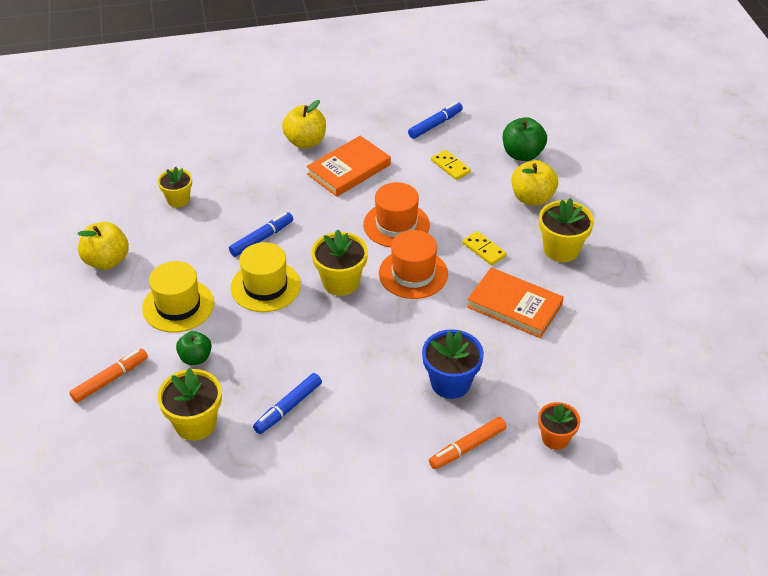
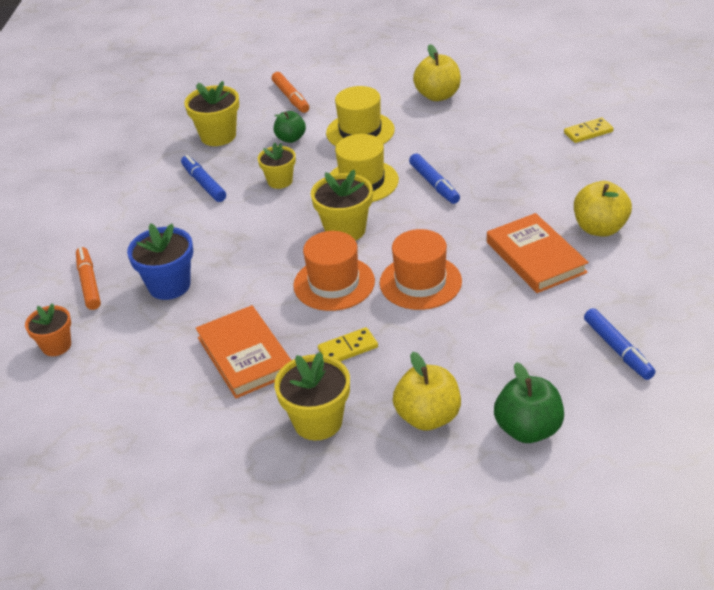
camera: 110 degrees right, 5 degrees down
yellow flower pot [158,167,192,207] -> yellow flower pot moved to [258,142,296,189]
yellow domino [431,150,471,180] -> yellow domino moved to [564,118,614,143]
orange book [467,267,564,338] -> orange book turned 75 degrees counterclockwise [196,305,292,399]

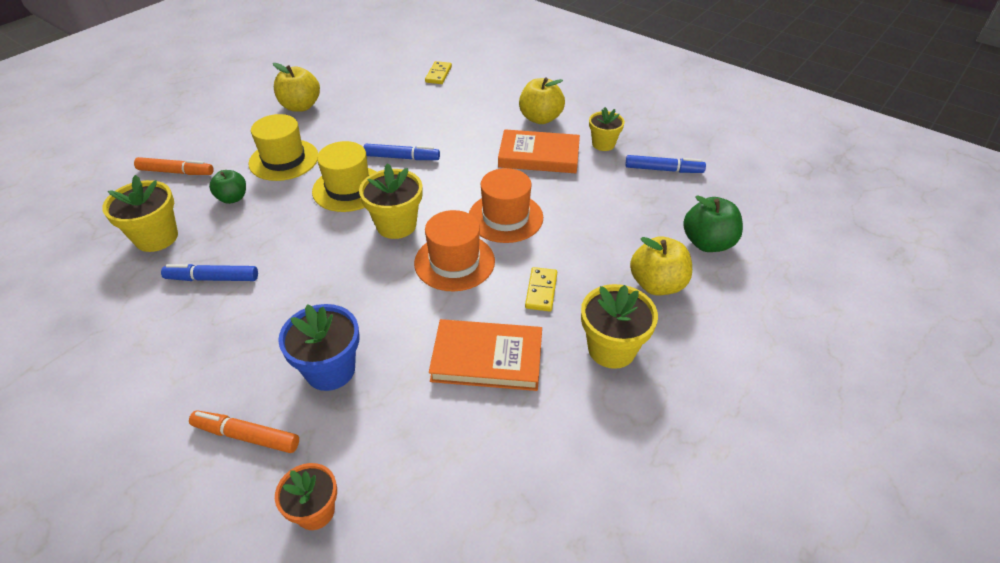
camera: 60 degrees left, 5 degrees up
yellow flower pot [258,142,296,189] -> yellow flower pot moved to [589,107,625,151]

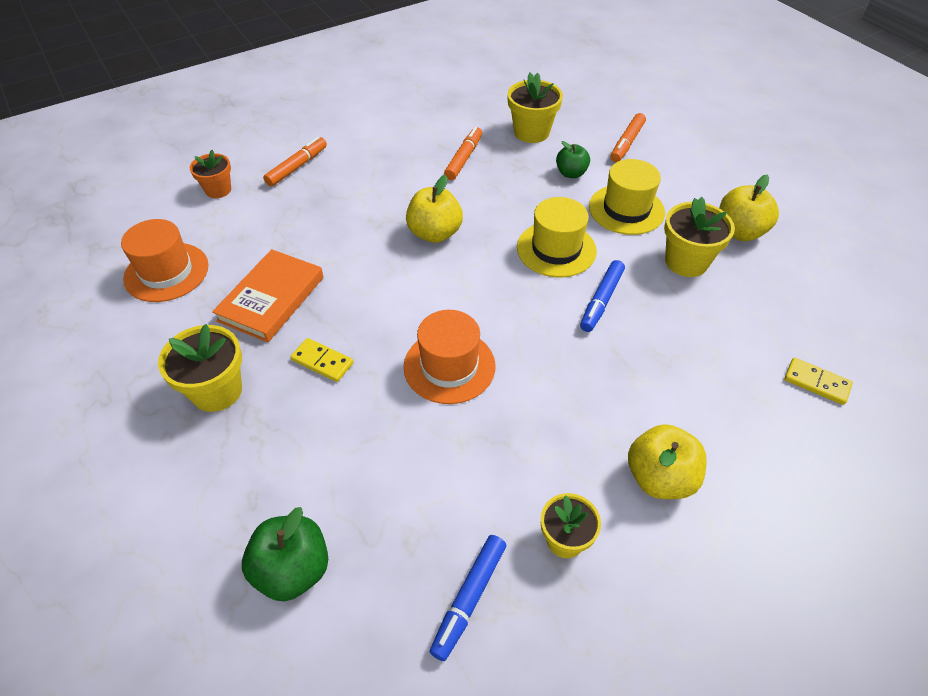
camera: 110 degrees right, 5 degrees up
blue marker [161,264,258,281] -> orange marker [444,127,482,180]
blue flower pot [278,304,359,391] -> none
yellow flower pot [359,163,423,239] -> yellow flower pot moved to [664,197,735,277]
orange hat [414,210,495,292] -> orange hat moved to [121,219,208,302]
orange book [498,129,580,173] -> none
yellow apple [630,237,692,295] -> yellow apple moved to [406,175,463,243]

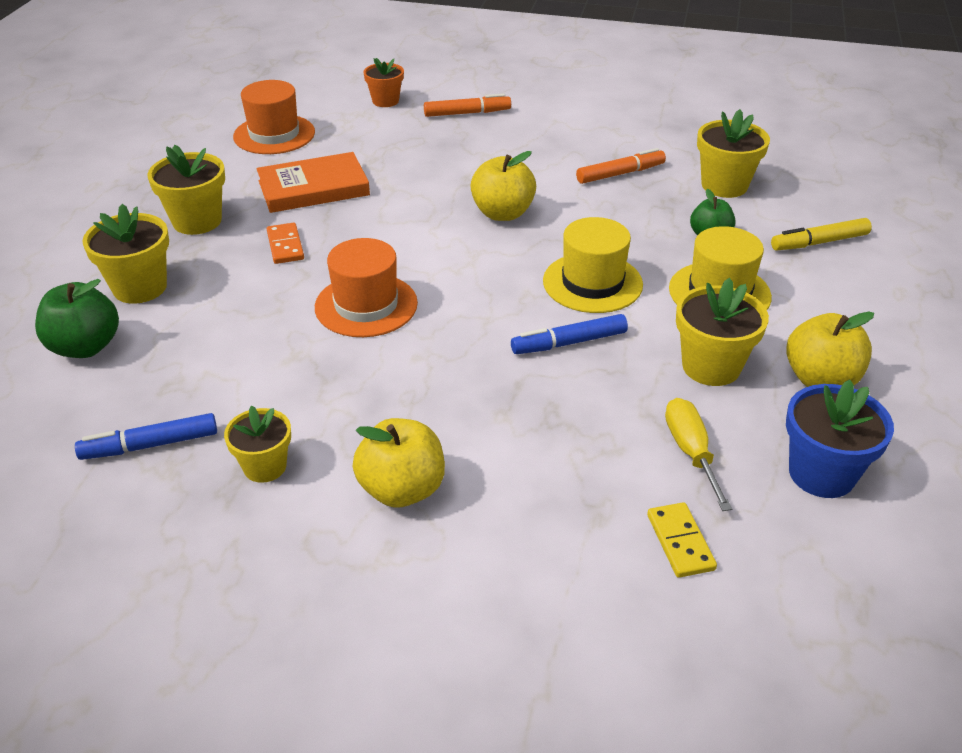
camera: 45 degrees right, 10 degrees down
yellow domino [291,338,353,382] -> orange domino [267,223,304,264]
orange marker [611,113,646,162] -> yellow marker [771,218,872,250]
none -> yellow flower pot [82,204,169,304]
none -> yellow screwdriver [665,398,732,511]
none -> blue flower pot [786,379,894,498]

